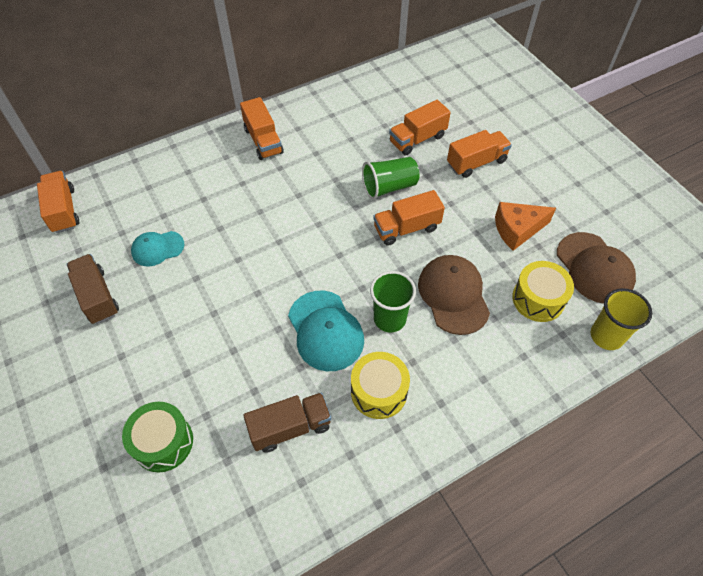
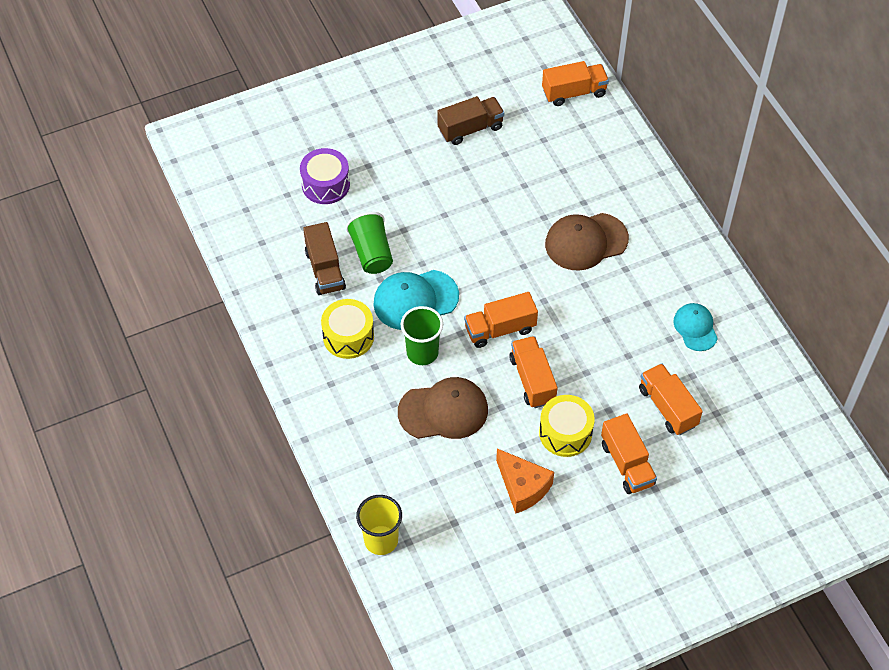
camera: 95 degrees right, 0 degrees up
green drum [122,402,193,473] -> purple drum [300,148,350,204]
turquoise cap [131,231,184,266] -> turquoise cap moved to [673,303,718,351]
orange truck [240,97,284,160] -> orange truck moved to [464,292,538,348]
green cup [362,157,420,200] -> green cup moved to [346,212,393,274]
orange cheese [495,202,556,251] -> orange cheese turned 150 degrees clockwise [496,449,554,514]
yellow drum [512,261,574,322] -> yellow drum moved to [539,395,595,457]
brown cap [557,232,636,304] -> brown cap moved to [545,213,629,271]

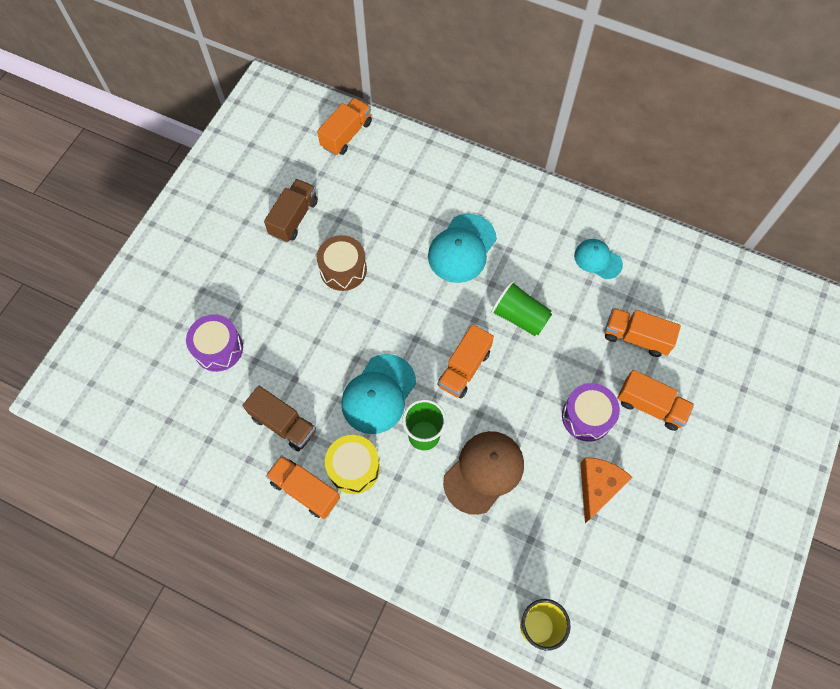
camera: 40 degrees left, 10 degrees up
green cup [346,212,393,274] -> green cup moved to [491,280,552,336]
orange cheese [496,449,554,514] -> orange cheese turned 75 degrees counterclockwise [580,457,633,523]
orange truck [509,336,558,408] -> orange truck moved to [266,455,340,519]
yellow drum [539,395,595,457] -> purple drum [562,383,620,442]
brown cap [545,213,629,271] -> turquoise cap [428,214,497,283]
none -> brown drum [317,235,367,291]

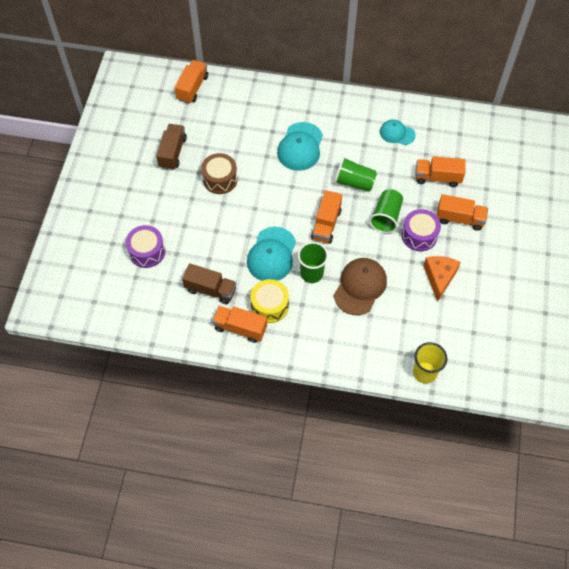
camera: 15 degrees left, 5 degrees down
none -> green cup [369,189,403,233]

